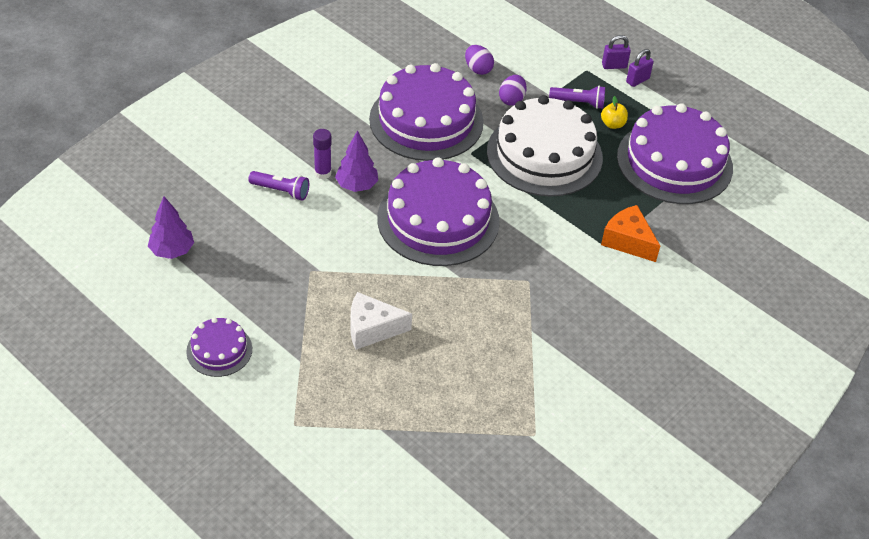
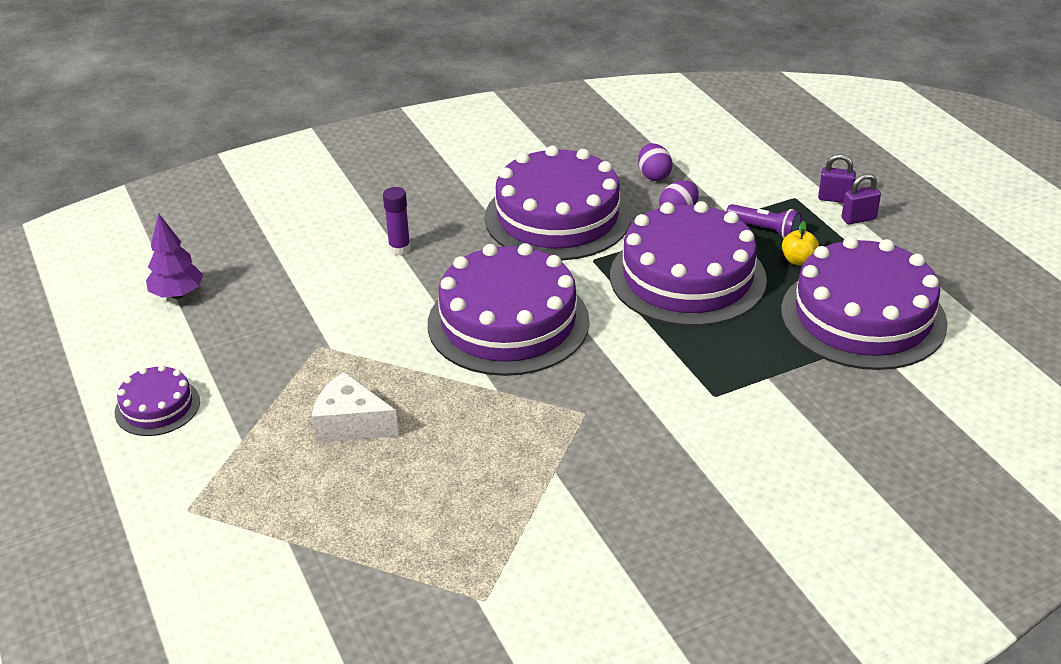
camera: 25 degrees right, 10 degrees down
purple flashlight [248,171,309,201] -> none
purple tree [335,131,378,192] -> none
white cake [487,95,603,197] -> purple cake [610,201,767,326]
orange cheese [601,205,660,262] -> none

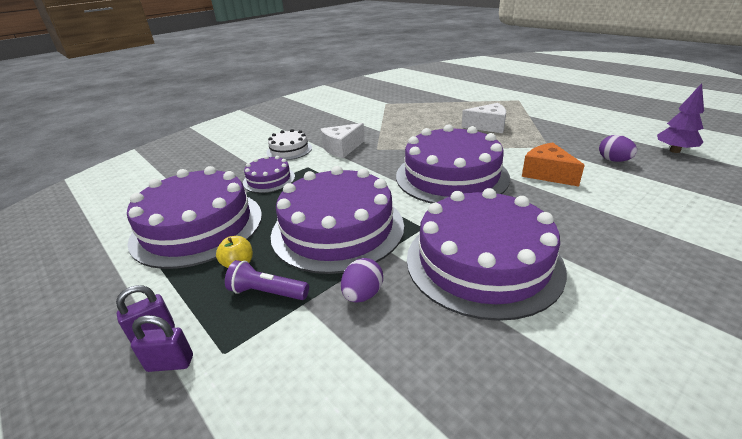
camera: 165 degrees right, 5 degrees down
purple cake [114,365,200,436] -> purple cake moved to [243,156,295,193]
purple glue stick [383,187,411,255] -> none
purple egg [638,143,673,181] -> purple egg moved to [599,135,637,162]
none -> white cake [266,129,312,160]
none -> white cheese [321,123,365,158]
none -> orange cheese [522,143,585,187]

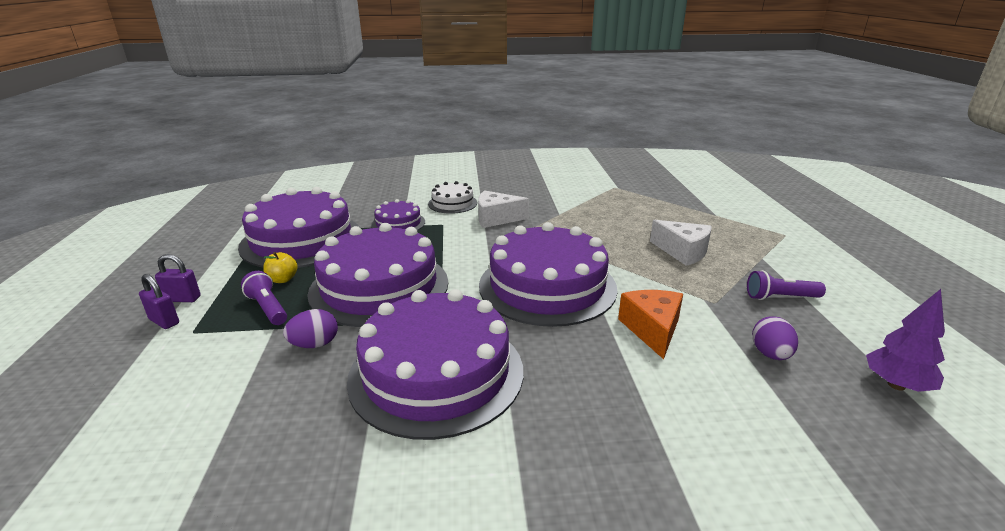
camera: 35 degrees right, 5 degrees down
none -> purple flashlight [747,270,826,300]

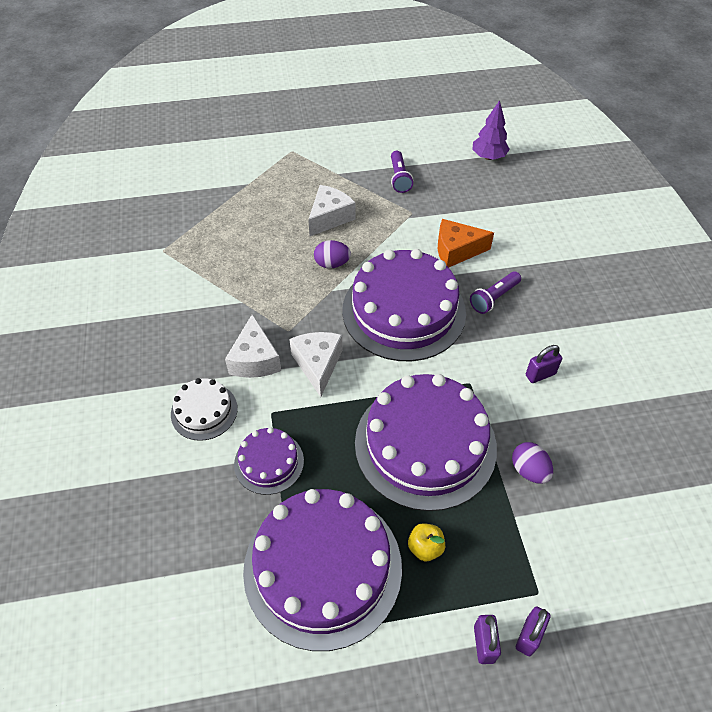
camera: 95 degrees left, 25 degrees up
purple flashlight [241,271,287,325] -> purple flashlight moved to [470,271,521,314]
purple cake [347,289,523,440] -> purple padlock [526,345,562,383]
purple egg [752,316,798,360] -> purple egg moved to [314,240,351,269]
none -> white cheese [289,332,343,397]

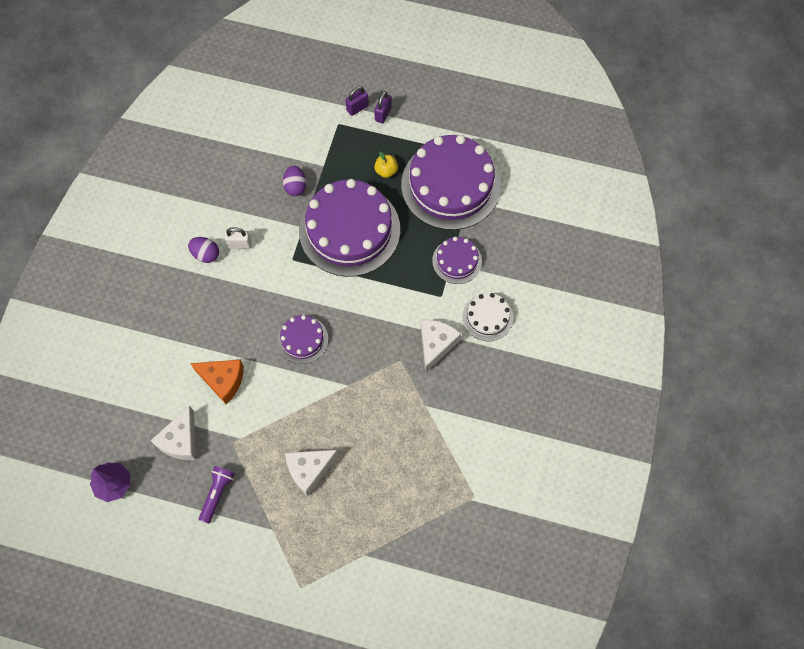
camera: 155 degrees left, 15 degrees up
white cheese [289,332,343,397] -> white cheese moved to [151,405,196,460]
purple egg [314,240,351,269] -> purple egg moved to [188,237,219,263]
purple cake [342,249,466,361] -> purple cake [277,315,328,364], size x0.48
purple flashlight [470,271,521,314] -> none
purple padlock [526,345,562,383] -> white padlock [225,227,252,249]

